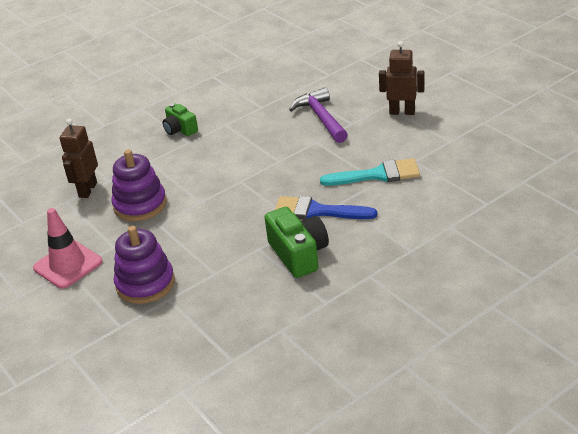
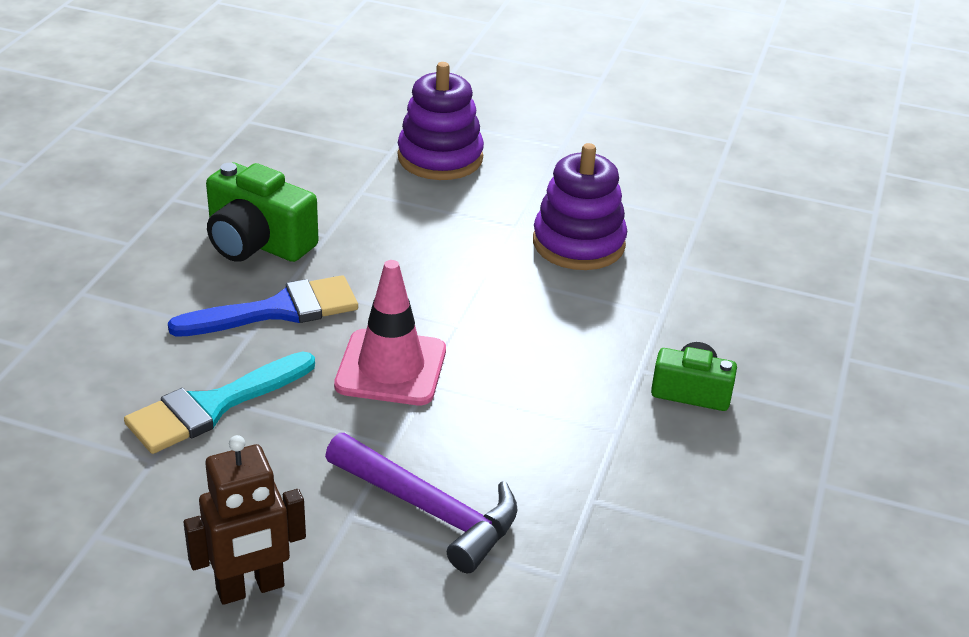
camera: 140 degrees right, 0 degrees up
pink traffic cone [33,208,102,289] -> pink traffic cone moved to [334,260,446,405]
brown robot [60,119,98,198] -> none

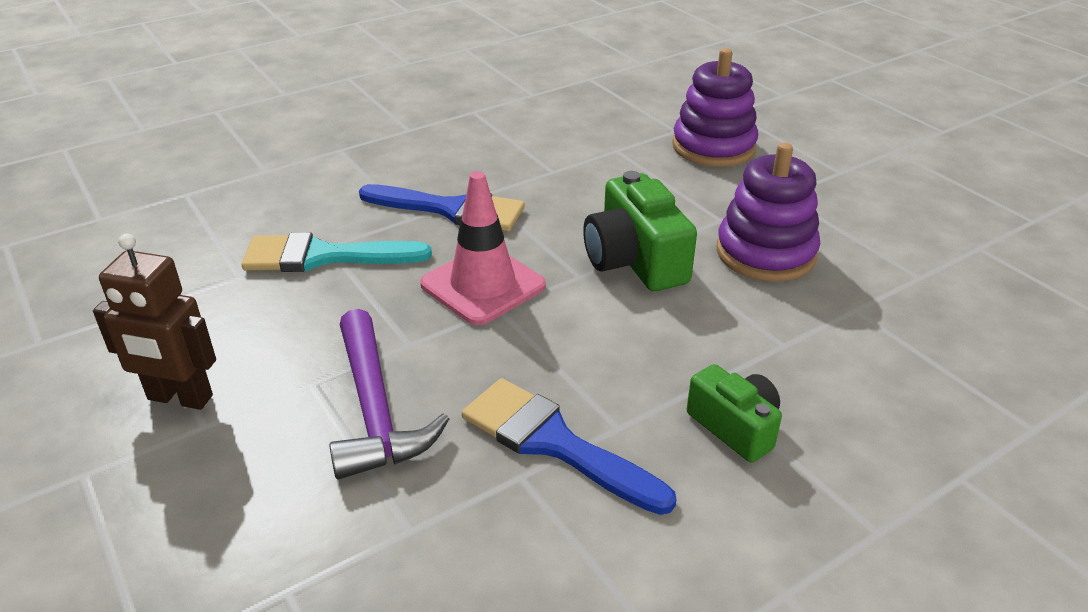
camera: 40 degrees right, 0 degrees up
green camera [206,162,319,262] -> green camera moved to [583,171,697,291]
none -> blue brush [462,378,677,515]

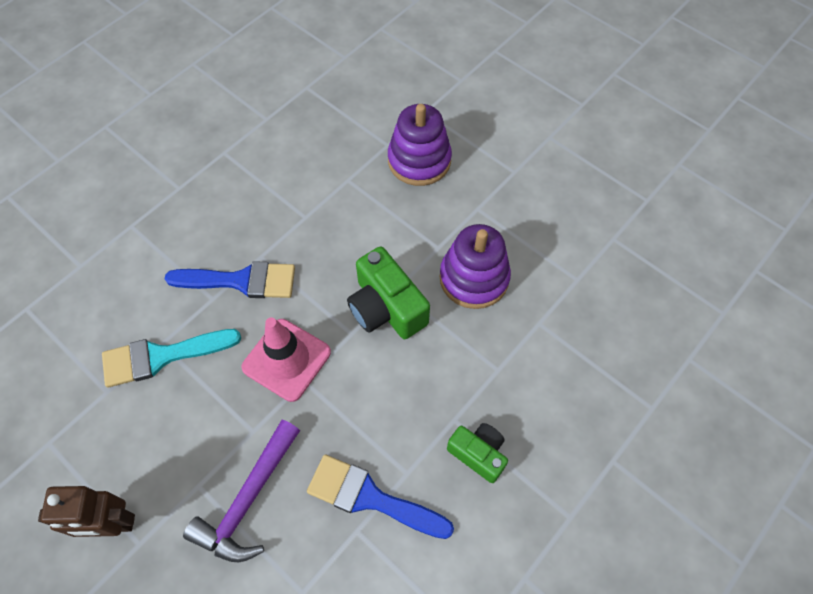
camera: 15 degrees left, 25 degrees up
purple hammer [329,309,449,480] -> purple hammer turned 60 degrees clockwise [183,420,300,563]

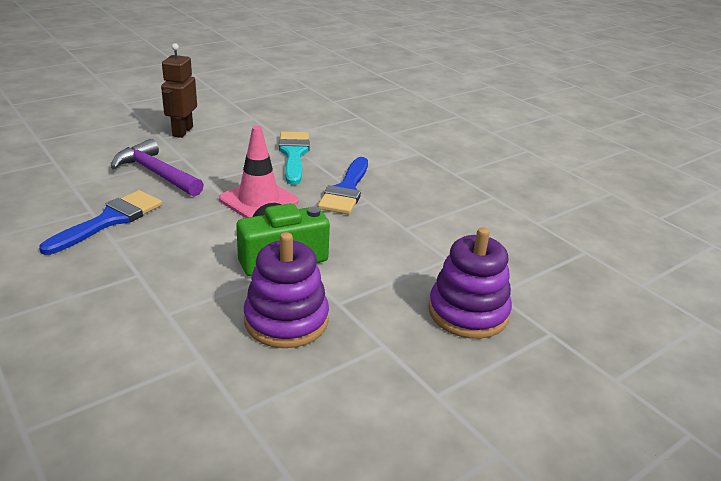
camera: 100 degrees right, 30 degrees down
green camera [447,423,508,483] -> none

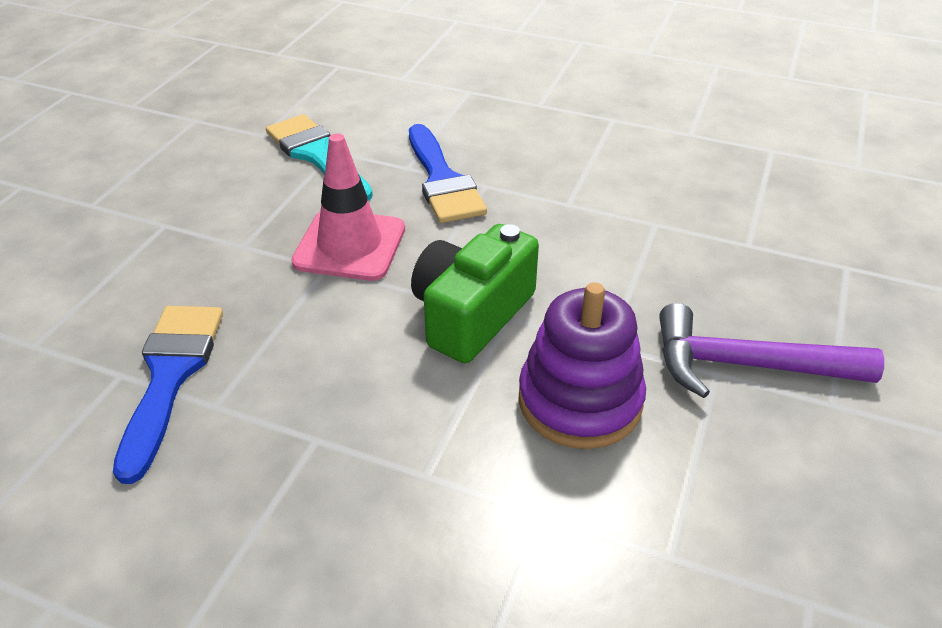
camera: 30 degrees left, 10 degrees up
purple hammer [111,139,204,197] -> purple hammer moved to [659,303,884,398]
brown robot [161,43,197,138] -> none
purple stacking toy [428,227,512,339] -> none

